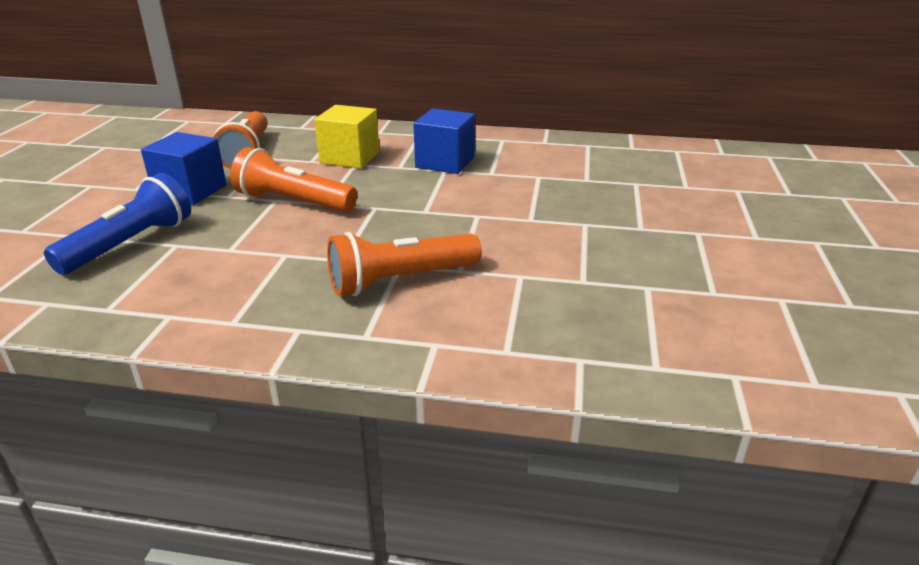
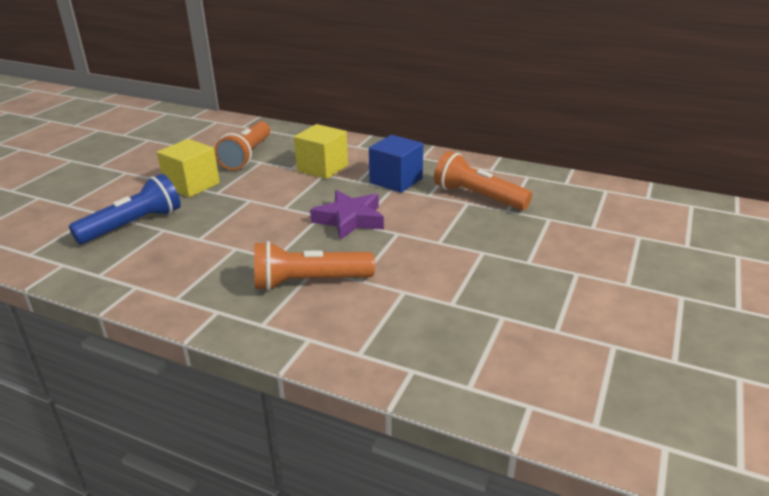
camera: 15 degrees right, 0 degrees up
blue cube [141,132,226,205] -> yellow cube [157,139,220,198]
orange flashlight [230,147,357,212] -> orange flashlight moved to [434,151,532,210]
none -> purple star [310,190,384,240]

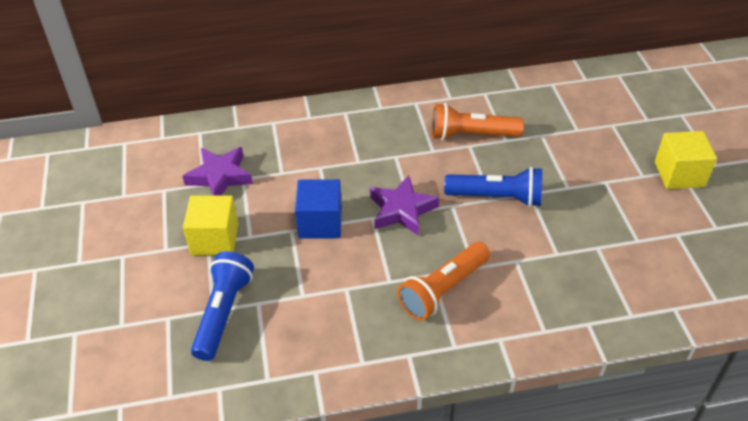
camera: 35 degrees left, 15 degrees up
orange flashlight [215,121,270,170] -> purple star [182,147,253,196]
yellow cube [294,124,348,179] -> yellow cube moved to [655,131,717,189]
blue cube [369,135,423,193] -> blue cube moved to [295,179,342,239]
none -> blue flashlight [444,167,542,207]

